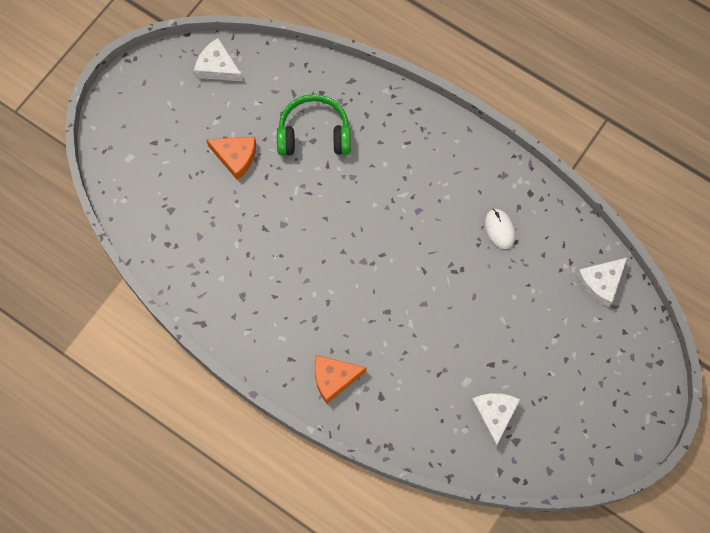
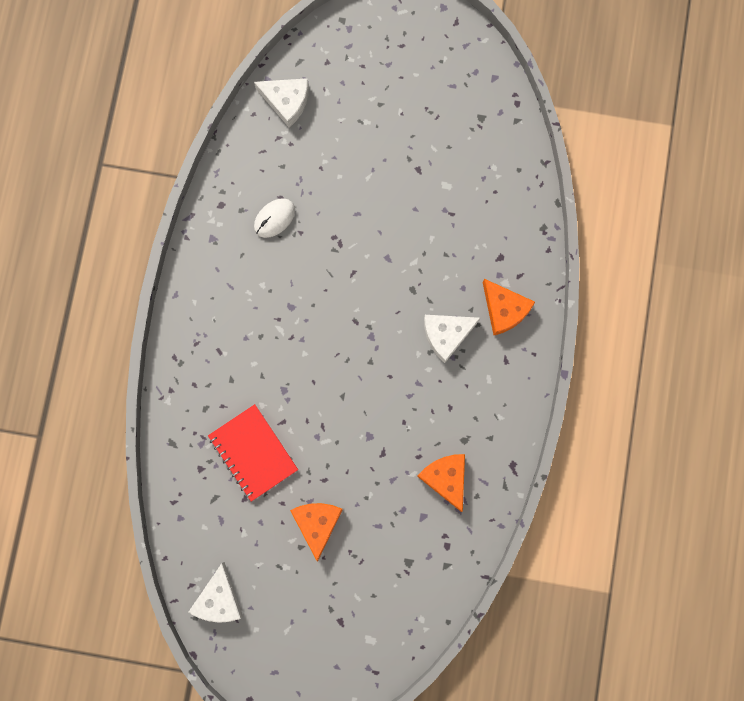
camera: 115 degrees left, 10 degrees up
green headphones [277,94,351,156] -> red notebook [208,404,298,502]
white cheese [471,393,520,448] -> white cheese moved to [424,315,480,363]
none -> orange cheese [417,454,465,512]

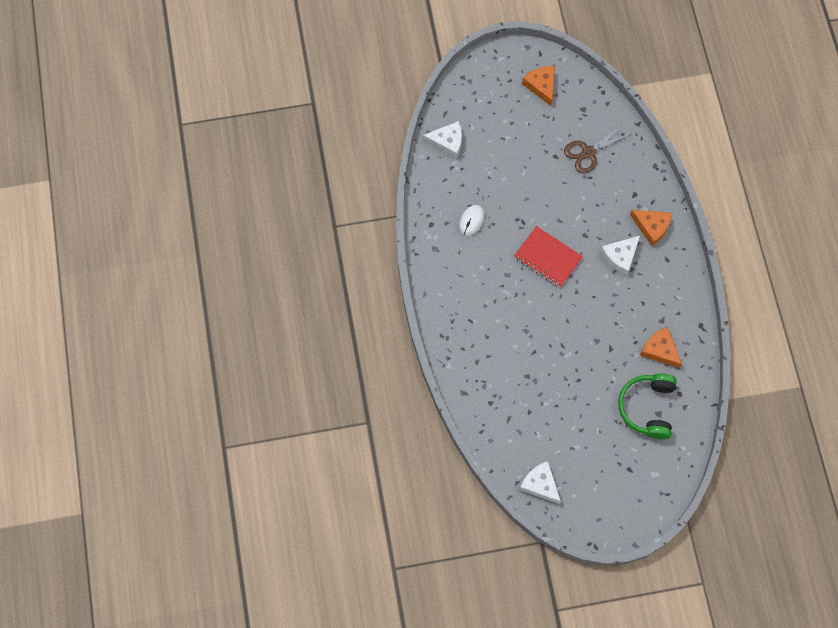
camera: 20 degrees left, 10 degrees down
white cheese [188,562,243,623] -> white cheese turned 150 degrees clockwise [519,461,561,504]
red notebook [208,404,298,502] -> red notebook moved to [514,226,583,288]
orange cheese [290,503,343,561] -> orange cheese moved to [522,66,555,106]
none -> brown scissors [564,125,632,174]
none -> green headphones [618,373,677,439]

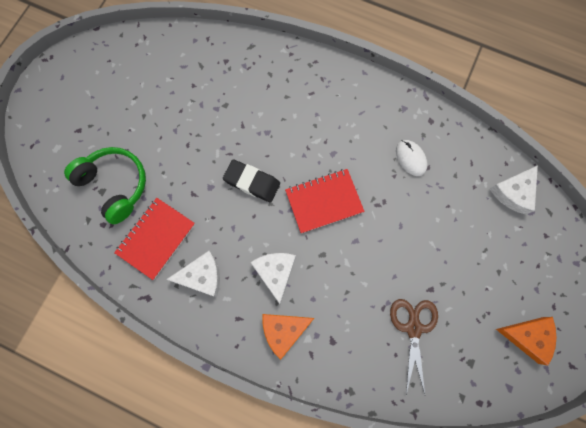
camera: 125 degrees right, 5 degrees up
white cheese [519,461,561,504] -> white cheese moved to [166,250,220,297]
orange cheese [640,327,682,368] -> red notebook [114,198,195,280]
none -> black eraser [223,159,280,202]

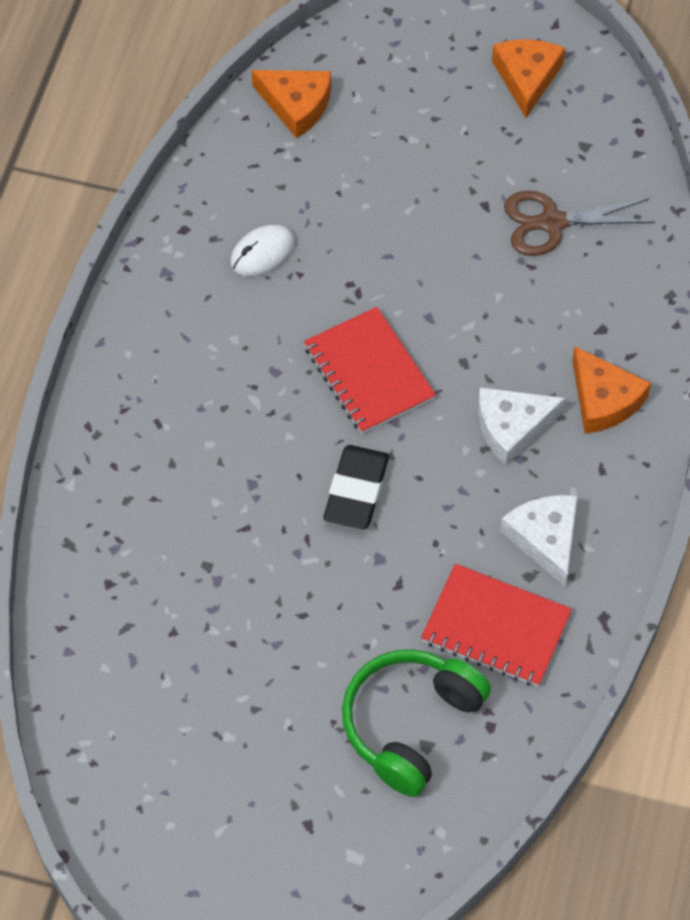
camera: 100 degrees left, 15 degrees down
white cheese [490,165,538,215] -> orange cheese [252,70,331,138]

